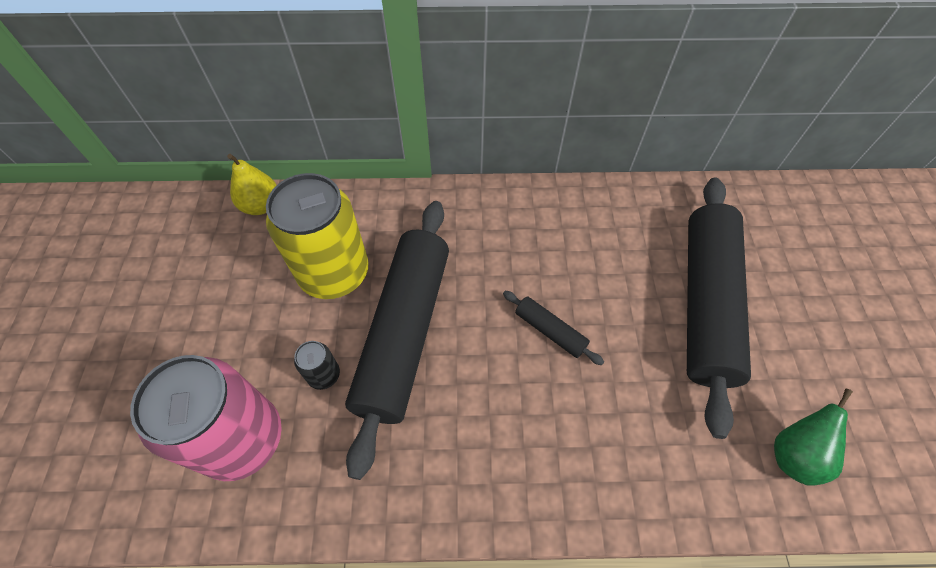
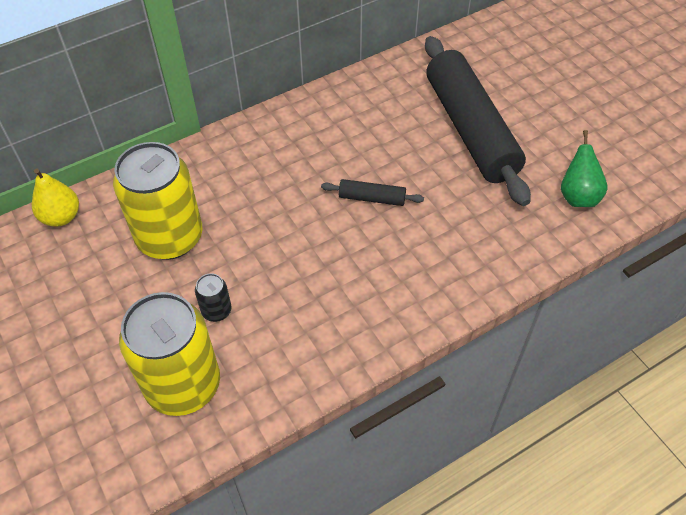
camera: 30 degrees left, 5 degrees down
pink can [130,355,282,481] -> yellow can [119,292,220,416]
black rolling pin [345,201,449,480] -> none

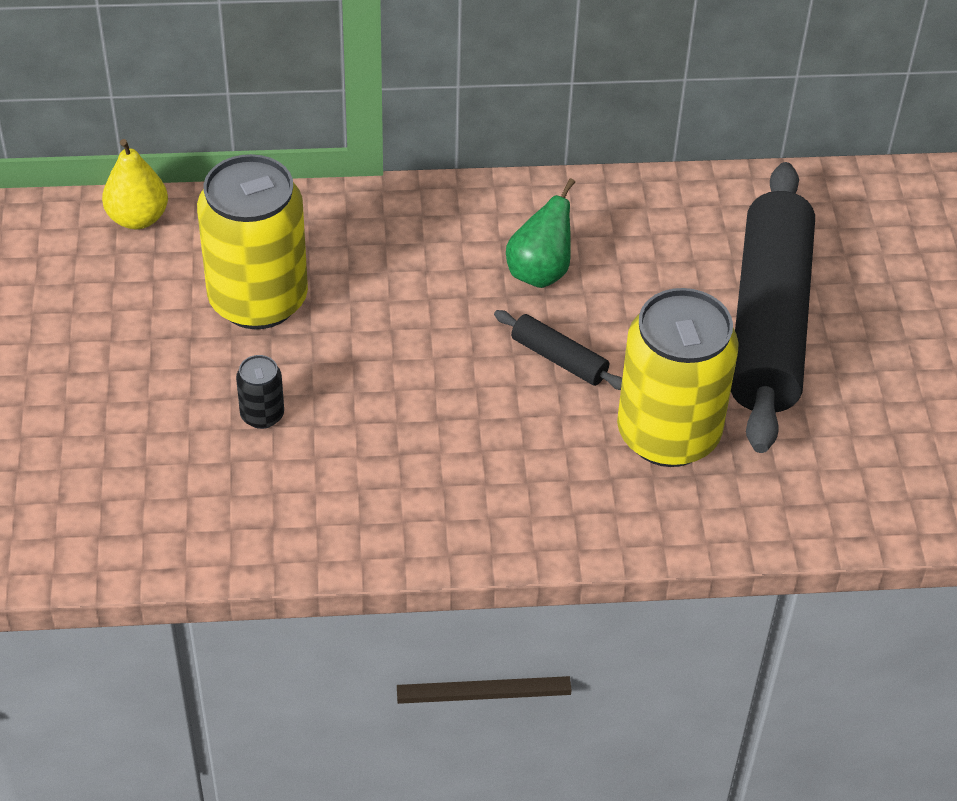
camera: 25 degrees right, 5 degrees down
yellow can [119,292,220,416] -> yellow can moved to [617,288,739,467]
green pear [561,130,607,207] -> green pear moved to [506,178,575,288]

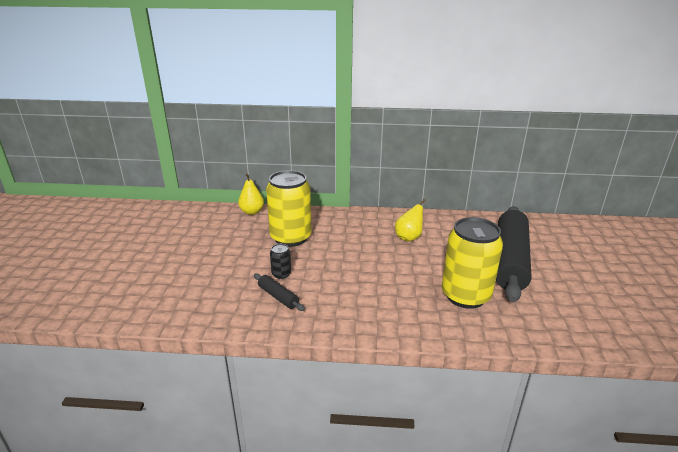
camera: 10 degrees right, 20 degrees down
black rolling pin [494,310,622,390] -> black rolling pin moved to [254,274,305,311]
green pear [506,178,575,288] -> yellow pear [395,199,426,242]

